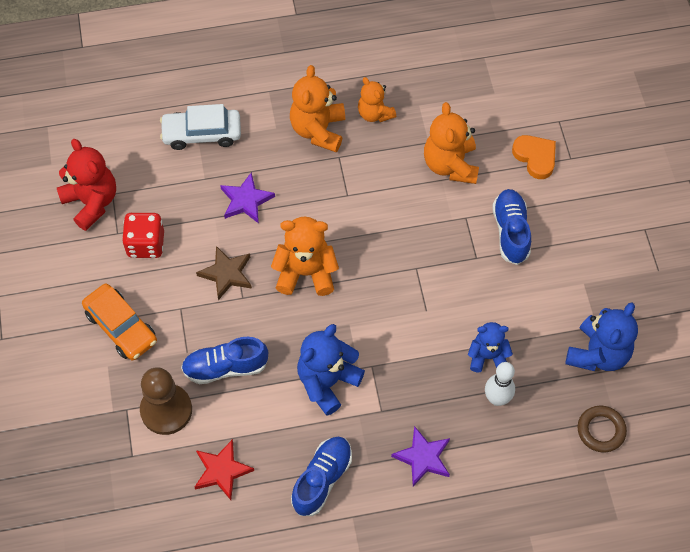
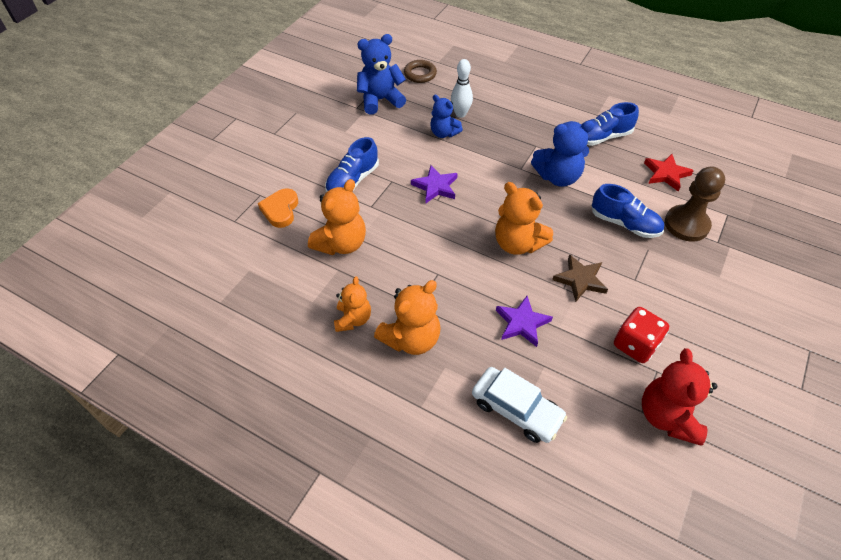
camera: 140 degrees left, 10 degrees down
orange car [82,284,157,361] -> none
purple star [391,426,450,486] -> purple star moved to [411,165,458,203]

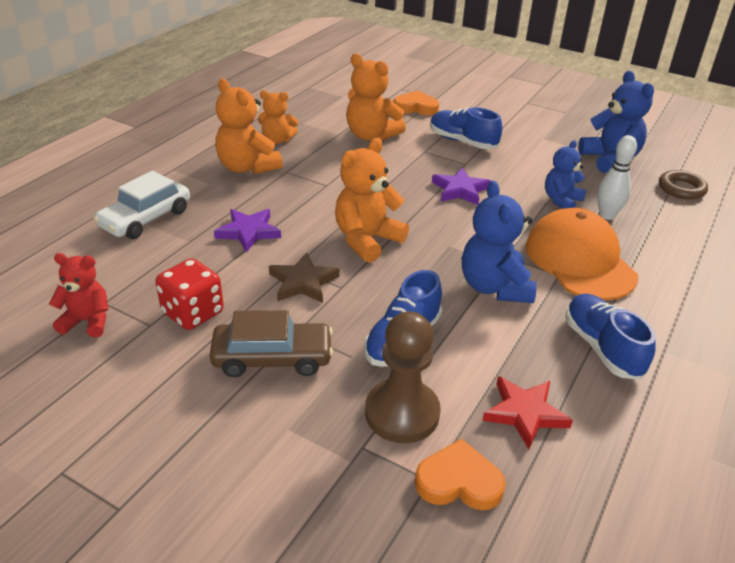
camera: 90 degrees right, 15 degrees down
red teddy bear [642,348,717,446] -> red teddy bear [49,253,109,337], size x0.65
none -> brown car [209,310,333,377]
none -> orange heart [415,439,506,510]
none -> orange cap [526,208,638,300]

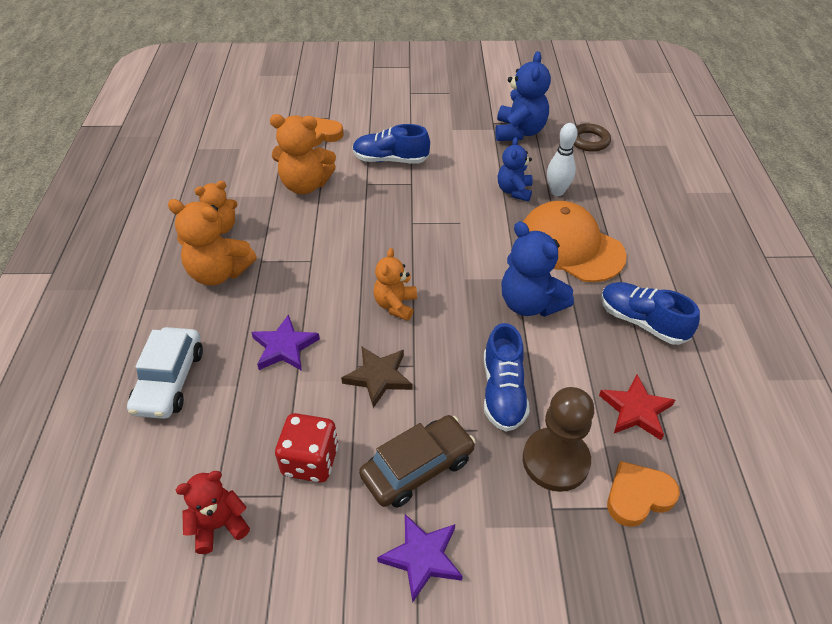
camera: 30 degrees left, 10 degrees up
orange teddy bear [335,138,409,263] -> orange teddy bear [373,248,417,321], size x0.65
purple star [432,167,491,205] -> purple star moved to [377,514,463,602]
blue teddy bear [578,71,654,173] -> blue teddy bear turned 60 degrees clockwise [495,51,551,141]

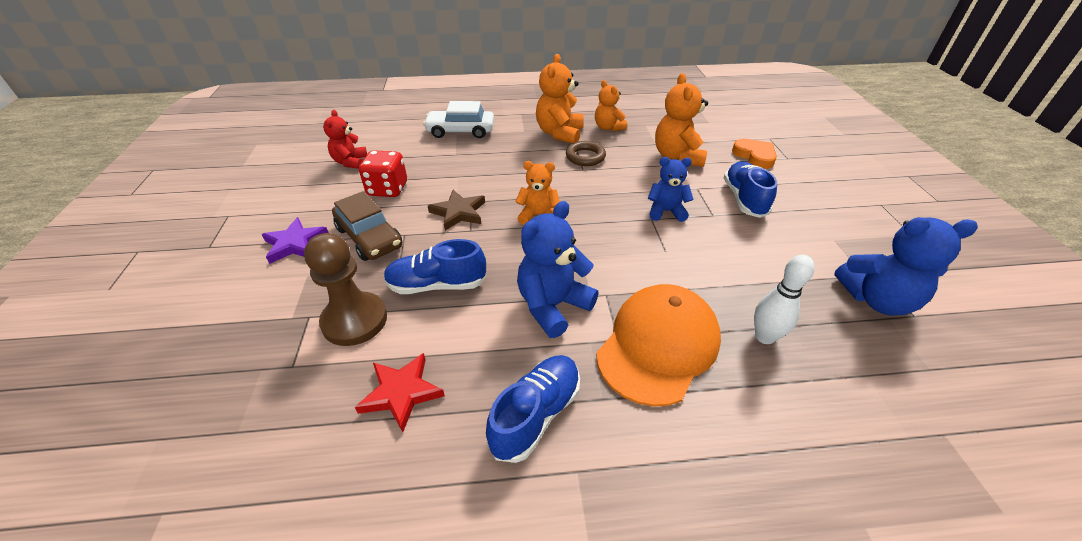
camera: 85 degrees right, 5 degrees down
red teddy bear [176,471,250,554] -> red teddy bear turned 150 degrees counterclockwise [323,110,367,169]
purple star [251,314,320,371] -> none
blue teddy bear [498,137,533,202] -> blue teddy bear moved to [648,157,693,222]
brown ring [573,123,611,152] -> brown ring moved to [566,141,606,166]
orange heart [607,461,680,527] -> none

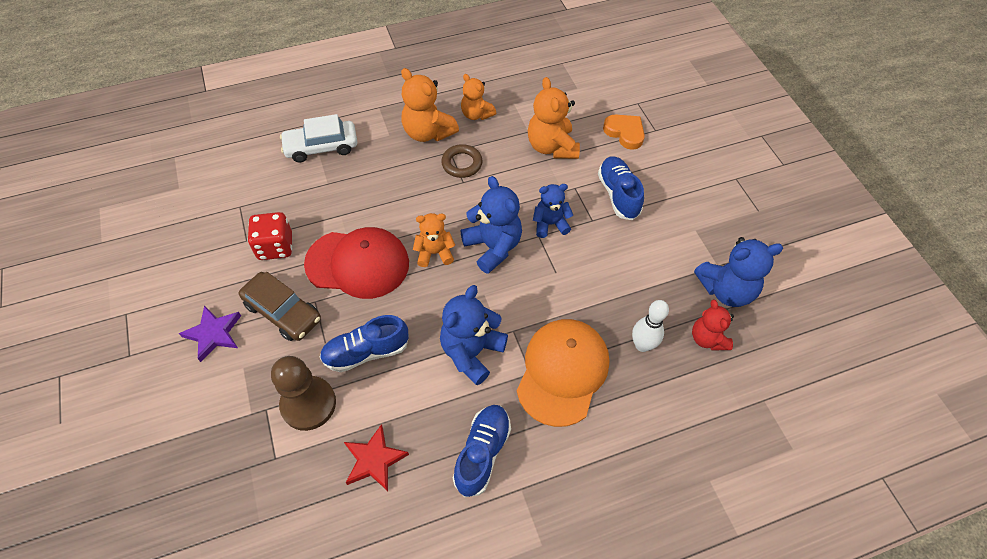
camera: 15 degrees left, 15 degrees up
red teddy bear [323,110,367,169] -> red teddy bear moved to [692,299,734,350]
brown star [428,190,485,231] -> red cap [304,227,409,299]
orange teddy bear [536,54,584,144] -> orange teddy bear turned 45 degrees counterclockwise [401,68,459,142]
none -> blue teddy bear [460,176,522,274]

